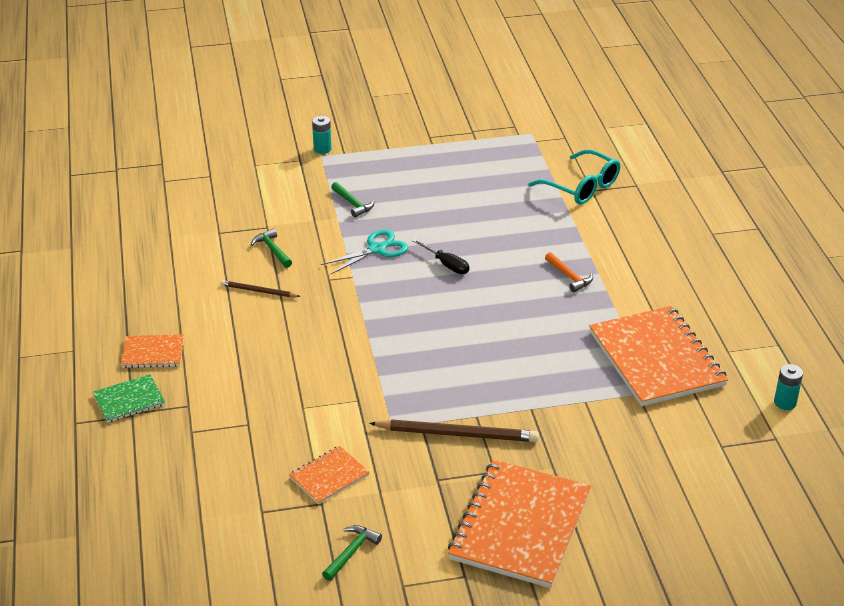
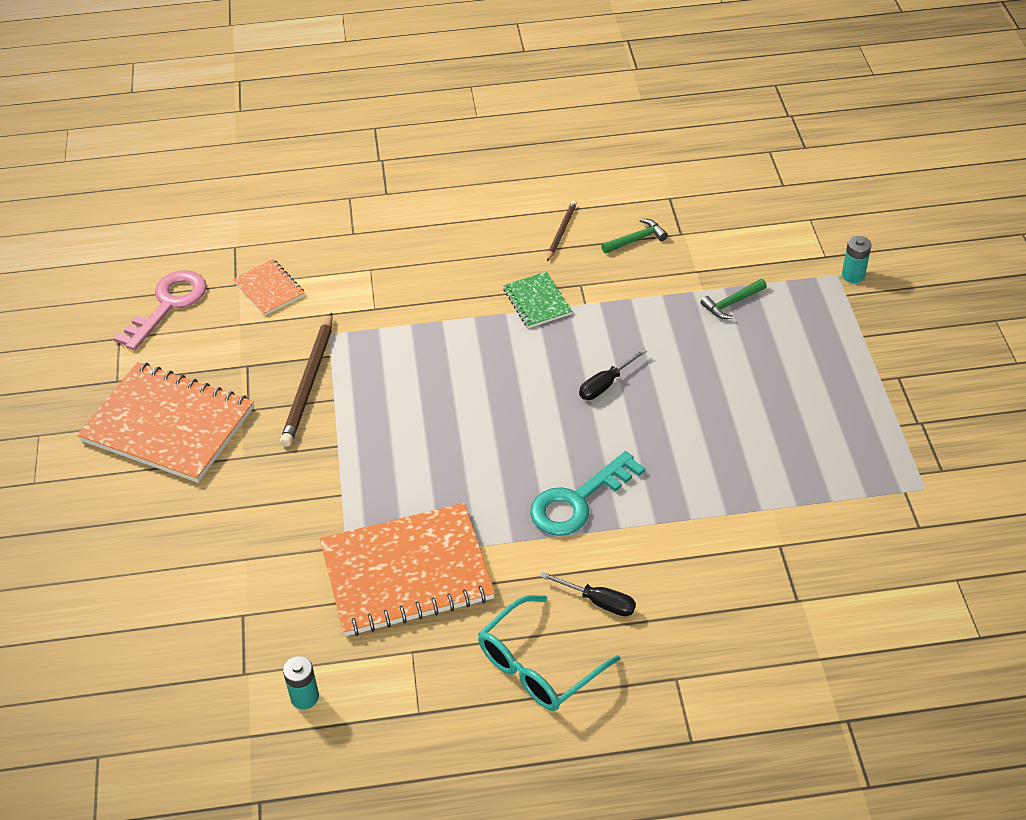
camera: 95 degrees right, 10 degrees up
green notebook [93,374,165,423] -> green notebook moved to [503,272,572,328]
orange notebook [121,334,184,368] -> none
turquoise scissors [321,229,408,275] -> none
green hammer [322,525,382,581] -> pink key [113,270,207,351]
turquoise glasses [529,150,620,204] -> turquoise glasses moved to [478,595,620,711]
orange hammer [545,252,593,292] -> turquoise key [530,451,645,536]
none -> black screwdriver [540,572,636,616]

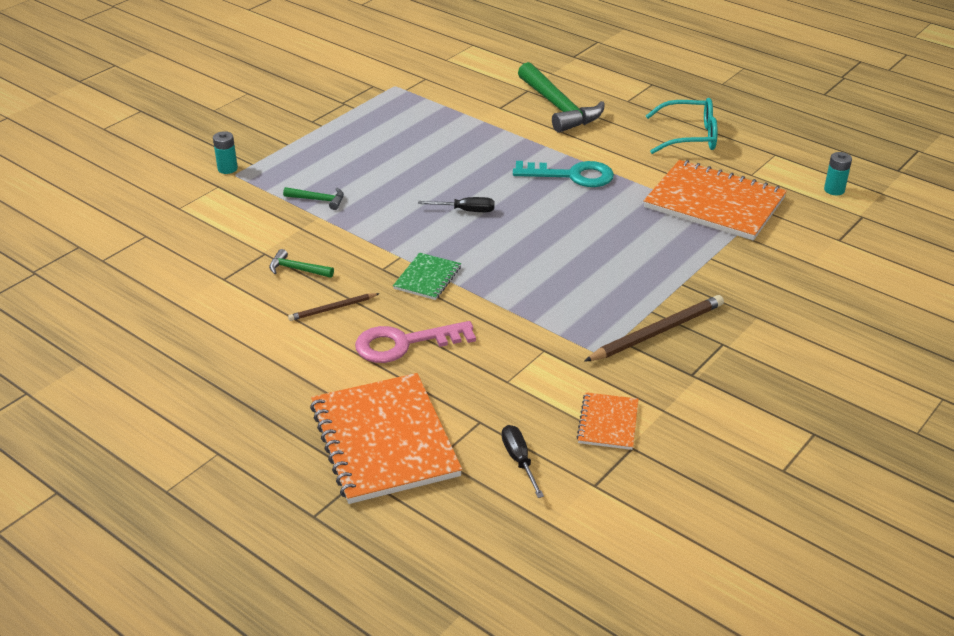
camera: 135 degrees left, 10 degrees down
orange notebook [77,362,254,483] -> orange notebook moved to [310,373,462,504]
pink key [113,270,207,351] -> pink key moved to [355,321,476,363]
black screwdriver [540,572,636,616] -> black screwdriver moved to [502,425,544,498]
none -> green hammer [518,62,605,133]

